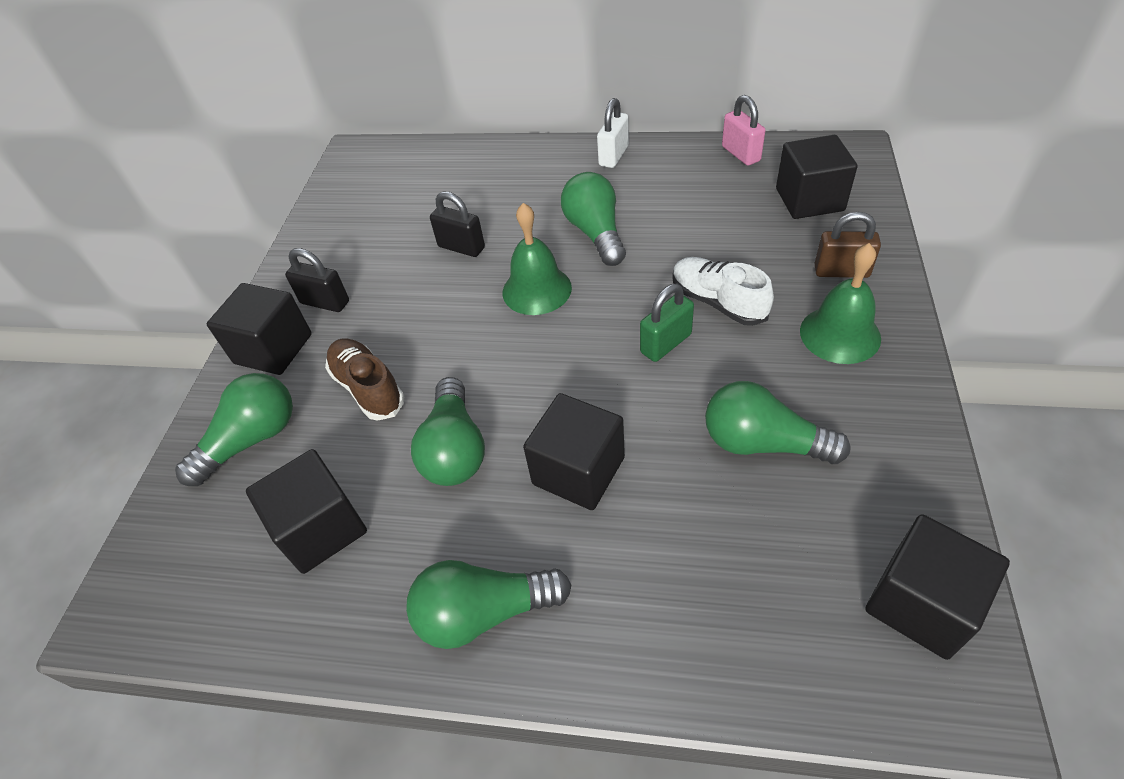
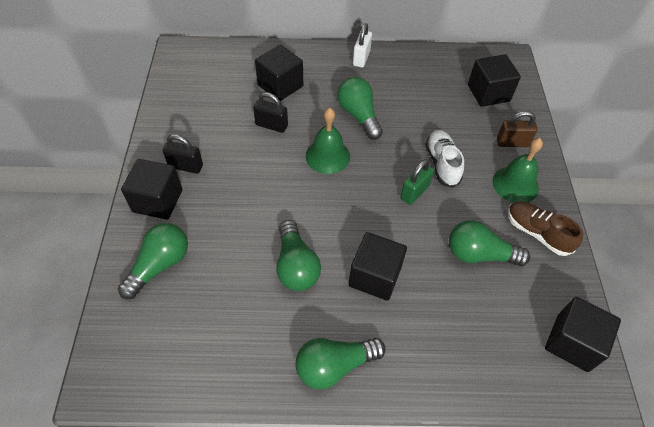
camera: 15 degrees left, 5 degrees up
black cube [246,449,367,574] -> black cube moved to [255,45,303,101]
brown shoe [325,338,404,421] -> brown shoe moved to [508,202,583,256]
white shoe [673,257,774,326] -> white shoe turned 45 degrees clockwise [425,130,464,188]
pink padlock [722,95,766,166] -> none

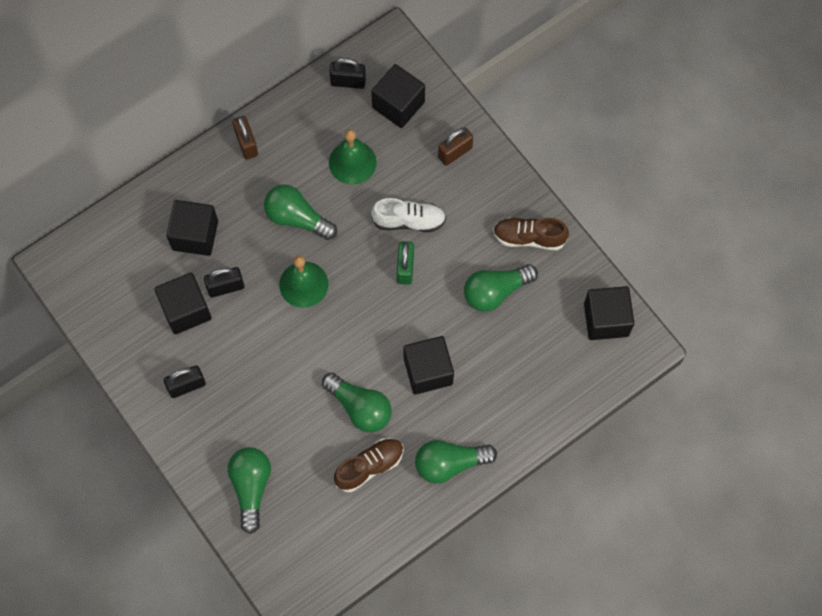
camera: 35 degrees left, 15 degrees up
black cube [121,159,182,220] -> black cube moved to [154,273,212,334]
green light bulb [295,338,386,389] -> green light bulb turned 45 degrees clockwise [415,440,497,484]
white padlock [353,23,372,68] -> brown padlock [232,116,258,160]
white shoe [425,130,464,188] -> white shoe turned 135 degrees clockwise [371,198,446,232]
green bell [492,138,543,203] -> green bell moved to [329,129,377,185]
none -> black padlock [329,58,366,89]
none -> brown shoe [334,438,404,492]

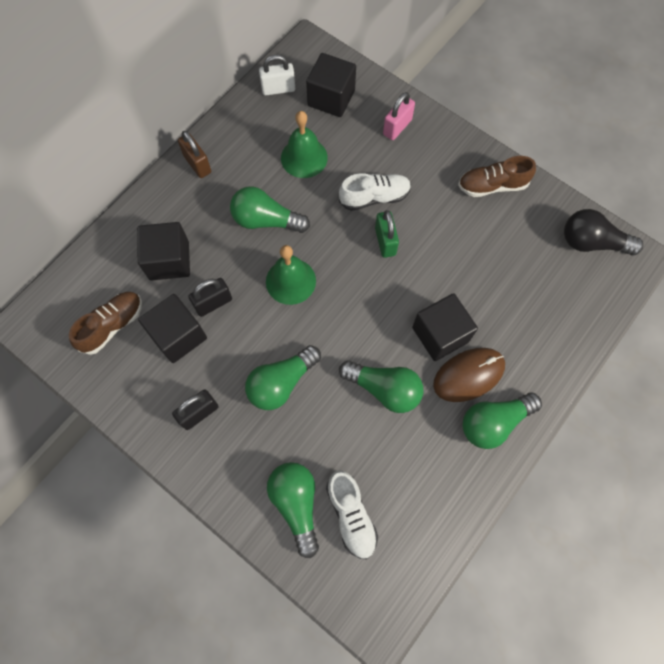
camera: 15 degrees left, 0 degrees up
black padlock [329,58,366,89] -> white padlock [259,55,295,95]
brown shoe [334,438,404,492] -> brown shoe moved to [69,292,142,355]
brown padlock [438,127,473,166] -> pink padlock [383,92,415,140]
green light bulb [464,264,538,312] -> green light bulb moved to [245,345,321,410]
black cube [584,286,634,340] -> black light bulb [564,209,643,256]
none -> white shoe [326,470,378,559]
none -> brown mouse [433,348,505,402]

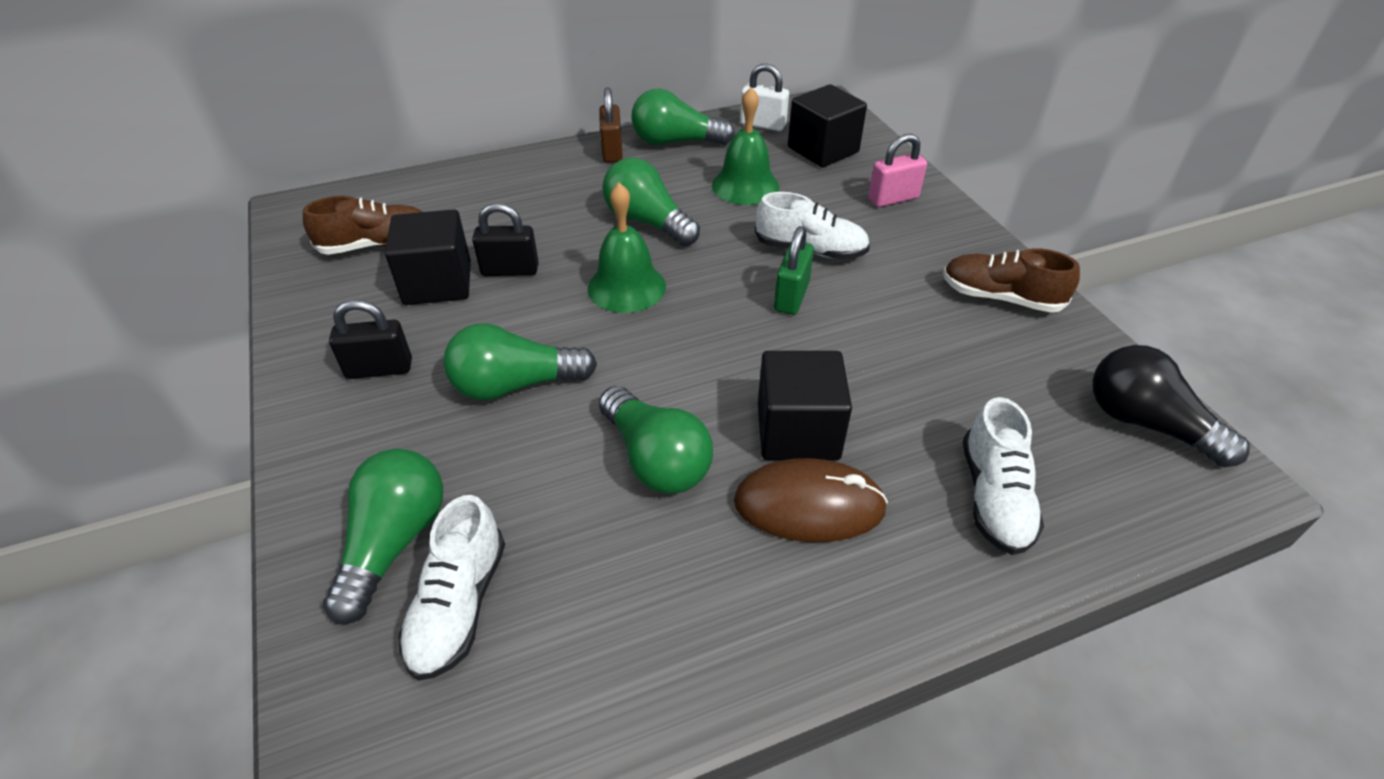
camera: 30 degrees right, 25 degrees down
black cube [137,222,190,281] -> none
green light bulb [463,392,542,449] -> green light bulb moved to [631,89,735,145]
none -> white shoe [963,397,1044,555]

